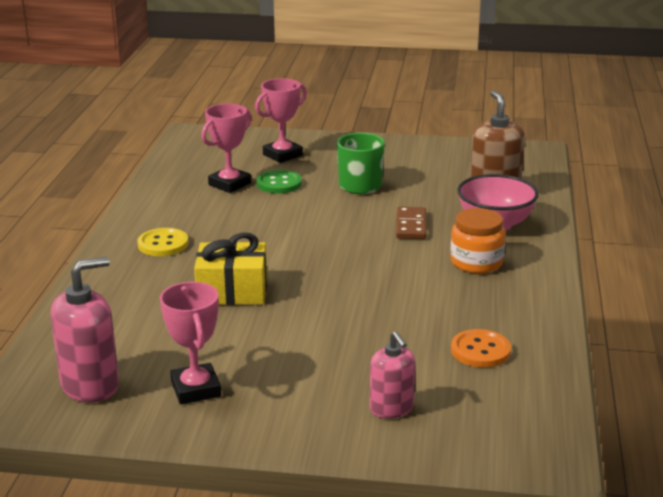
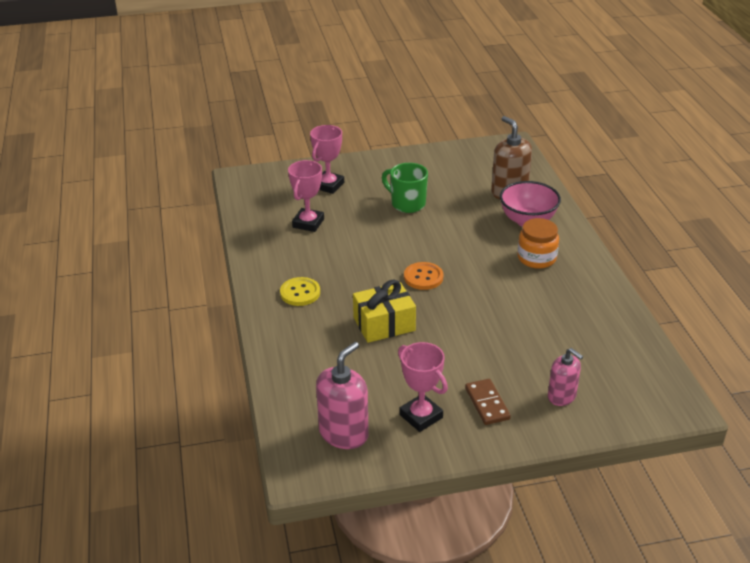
camera: 20 degrees left, 10 degrees up
green button [256,170,302,194] -> none
brown domino [396,207,426,239] -> brown domino moved to [465,379,511,425]
orange button [451,329,511,368] -> orange button moved to [404,262,443,290]

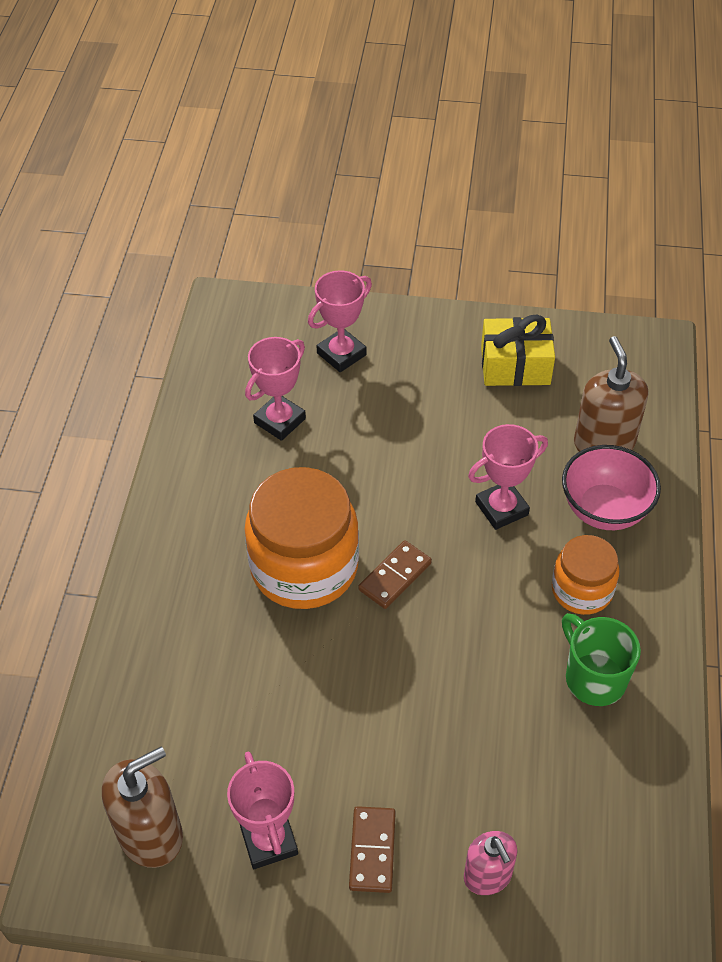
camera: 20 degrees right, 15 degrees up
yellow button [280,277,320,306] -> none
pink soap dispenser [316,342,369,449] -> brown soap dispenser [102,747,183,868]
yellow gift [353,279,416,343] -> yellow gift moved to [481,315,555,386]
green mug [382,163,428,213] -> green mug moved to [562,613,641,706]
orange button [404,262,443,290] -> brown domino [358,540,432,609]
none -> orange jar [244,467,359,609]
none -> pink trophy [468,424,548,530]

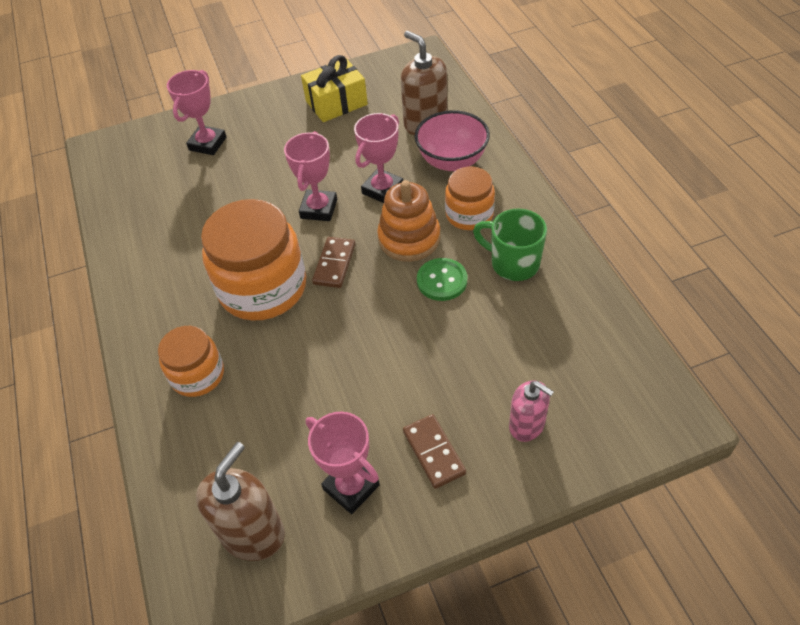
camera: 25 degrees left, 0 degrees up
pink trophy [245,337,306,441] -> pink trophy moved to [284,131,337,221]
none -> orange jar [158,326,224,397]
none -> orange stacking toy [377,180,441,262]
none -> green button [417,258,467,301]

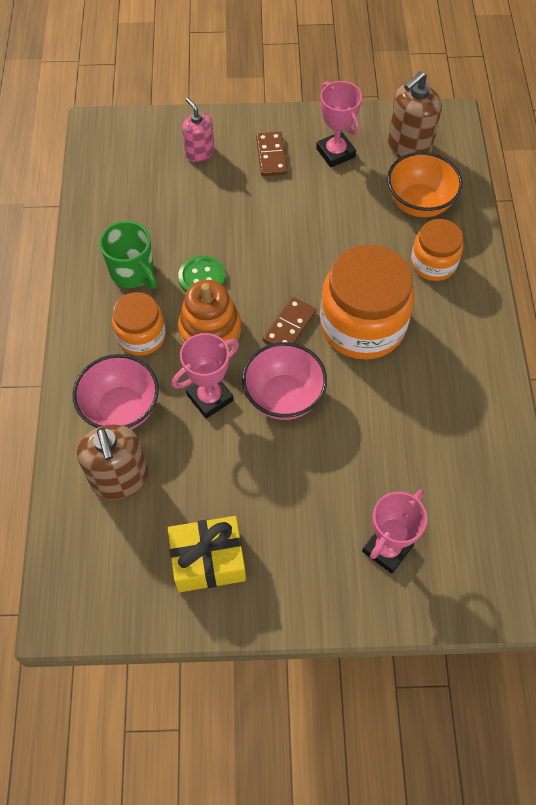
camera: 165 degrees left, 10 degrees up
pink trophy [284,131,337,221] -> pink bowl [242,342,327,420]
none -> orange bowl [387,152,463,217]

